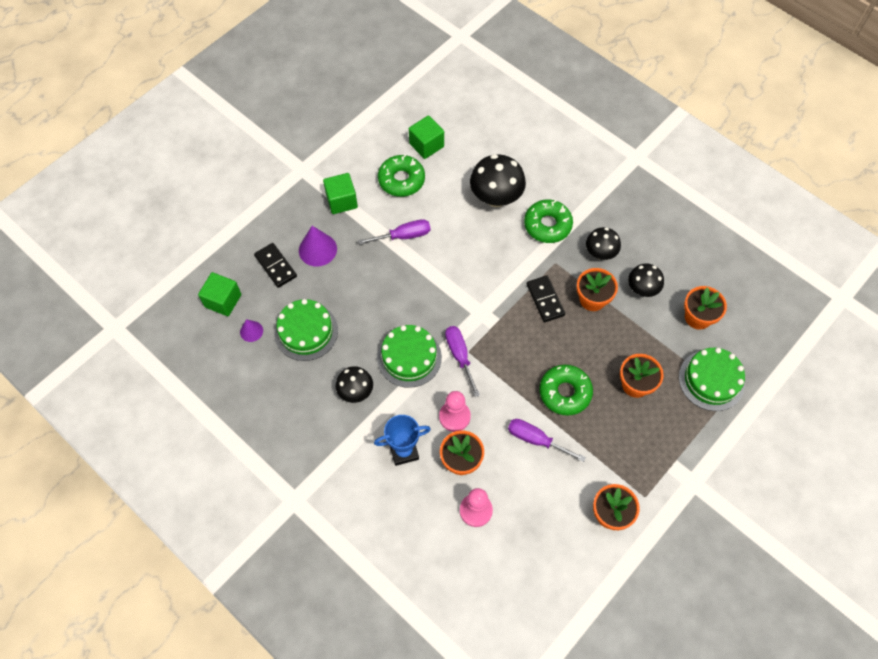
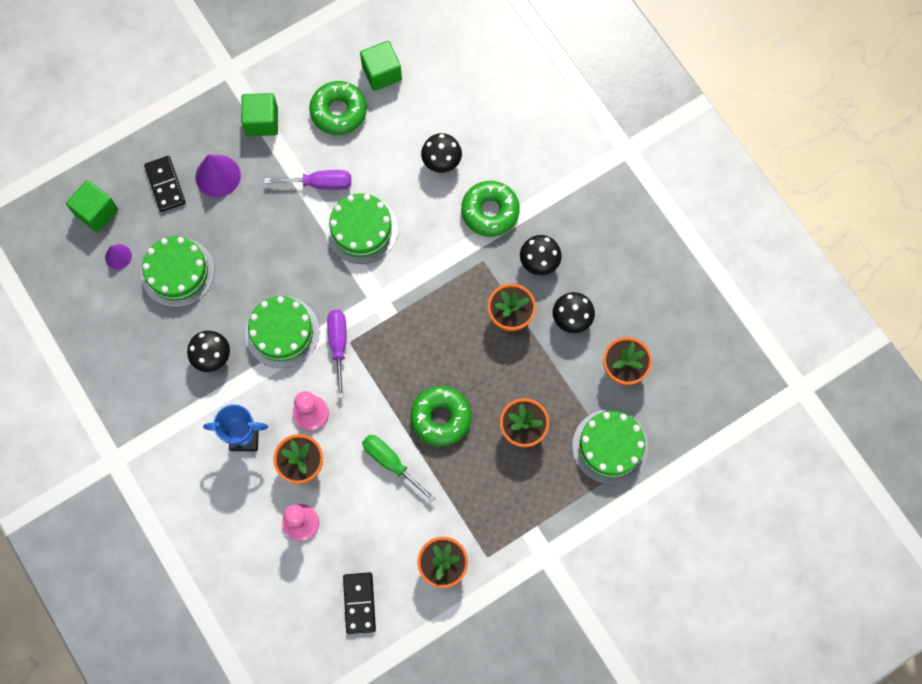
camera: 15 degrees right, 10 degrees up
black mushroom [470,154,526,207] -> black mushroom [421,133,462,173], size x0.61
purple screwdriver [508,419,586,462] -> green screwdriver [362,435,436,502]
black domino [527,275,565,322] -> black domino moved to [343,572,376,634]
none -> green cake [325,193,398,264]

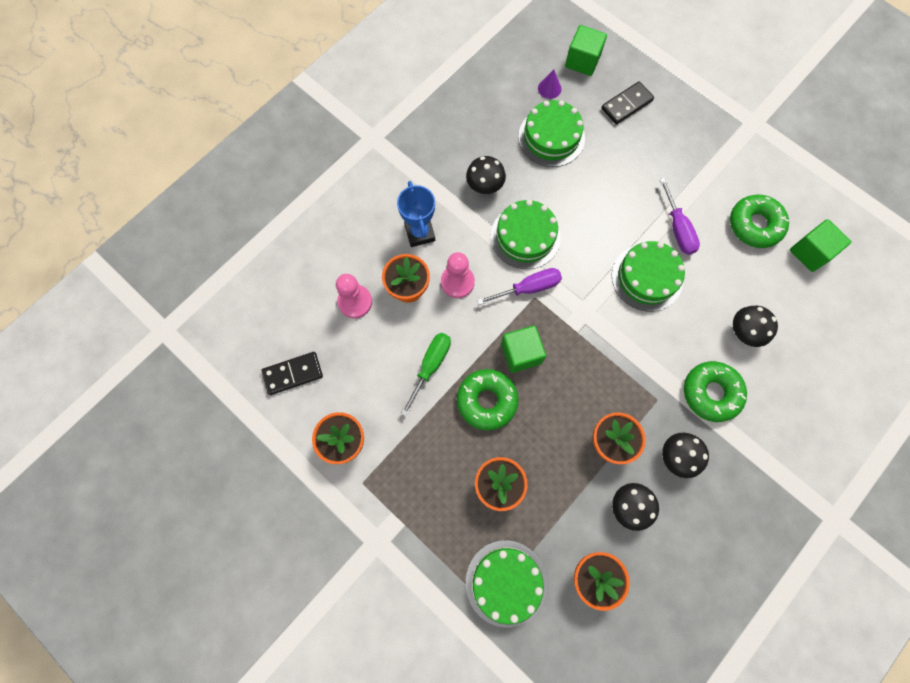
camera: 75 degrees right, 0 degrees up
purple cone [195,155,241,197] -> none
green cube [241,93,278,136] -> green cube moved to [501,325,546,373]

